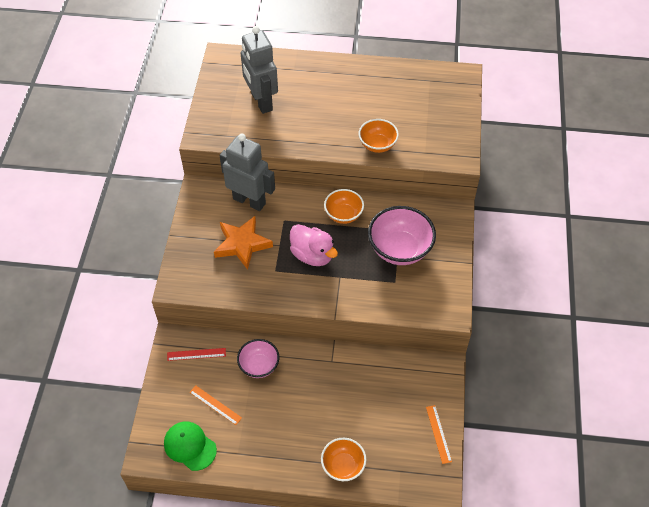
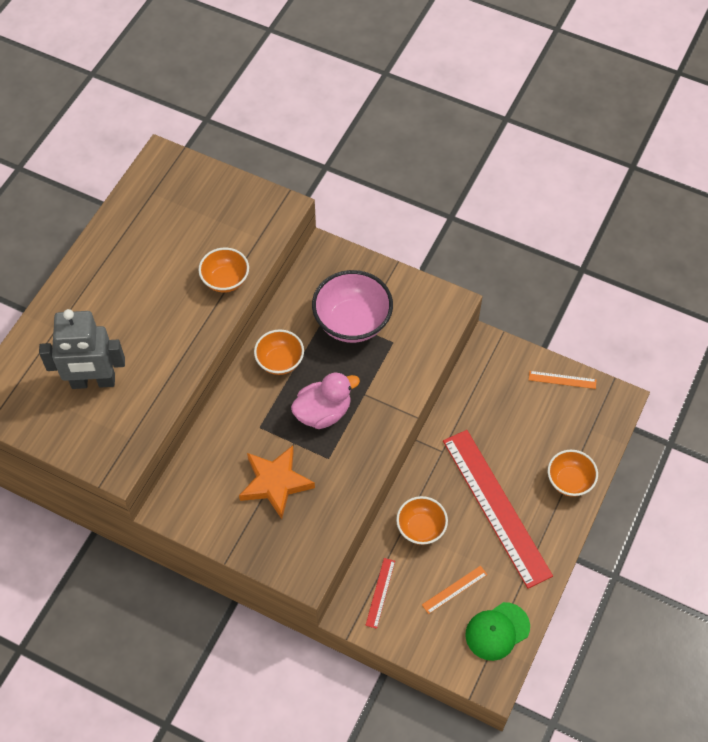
camera: 70 degrees left, 5 degrees up
grey robot [219,134,275,211] -> none
pink bowl [237,339,279,378] -> orange bowl [396,496,448,545]
none -> red ruler [443,430,553,589]

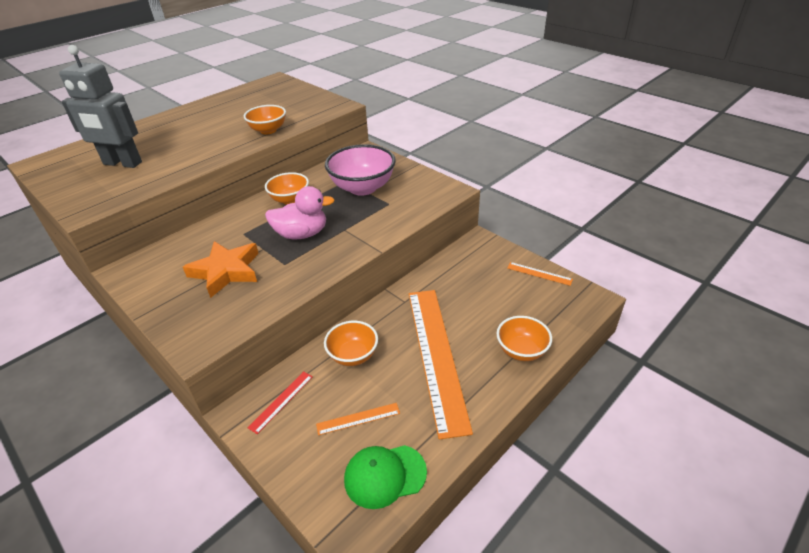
camera: 20 degrees right, 20 degrees down
red ruler [443,430,553,589] -> orange ruler [409,290,473,440]

